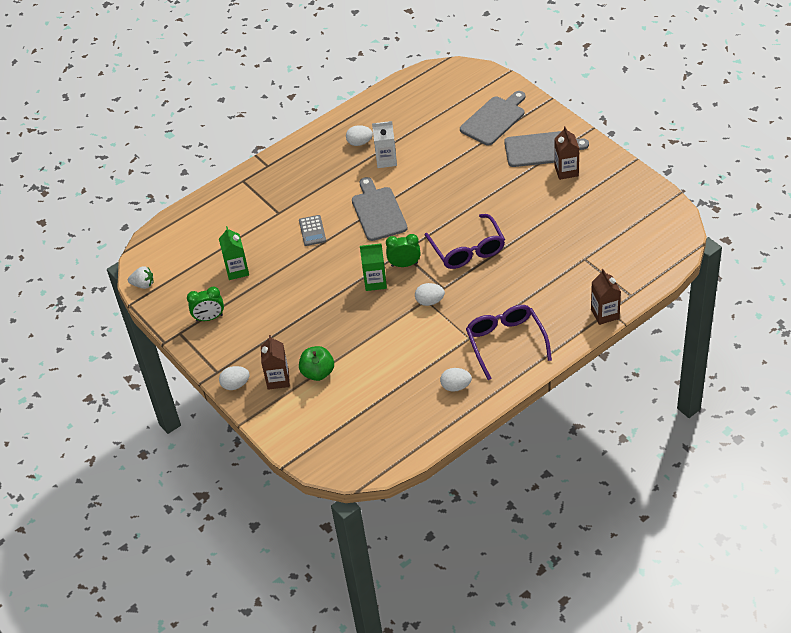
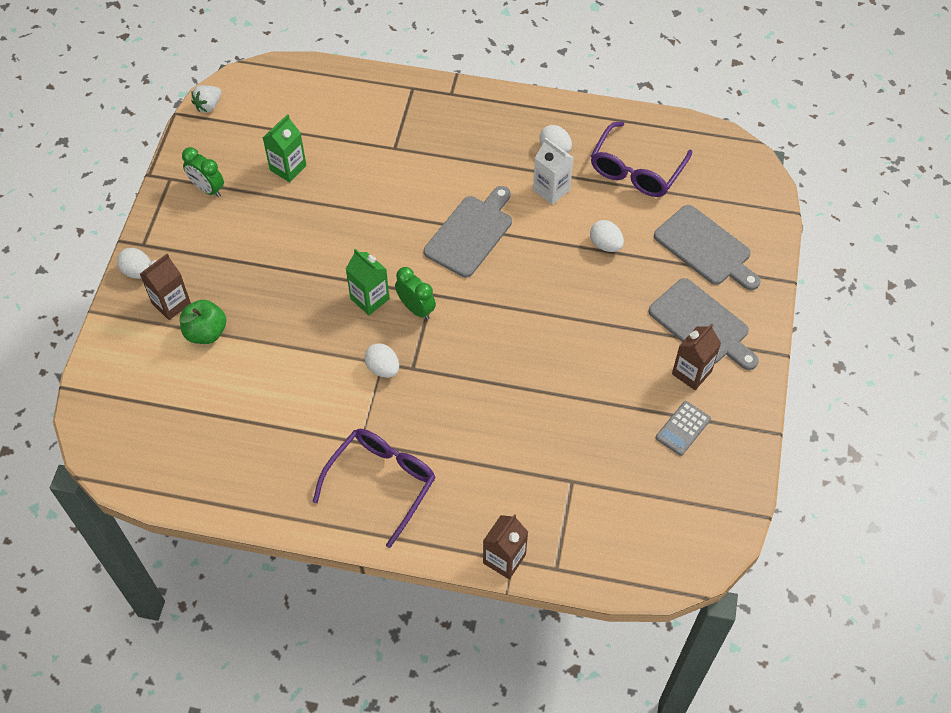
camera: 45 degrees right, 10 degrees up
white strawberry [128,266,154,289] -> white strawberry turned 75 degrees clockwise [191,85,221,113]
grey calculator [299,215,326,246] -> grey calculator moved to [656,401,711,456]
purple glasses [425,214,505,269] -> purple glasses moved to [591,122,692,197]
white egg [440,368,472,392] -> white egg moved to [590,220,624,252]
grey cutting board [460,91,525,146] -> grey cutting board turned 45 degrees clockwise [654,205,761,290]

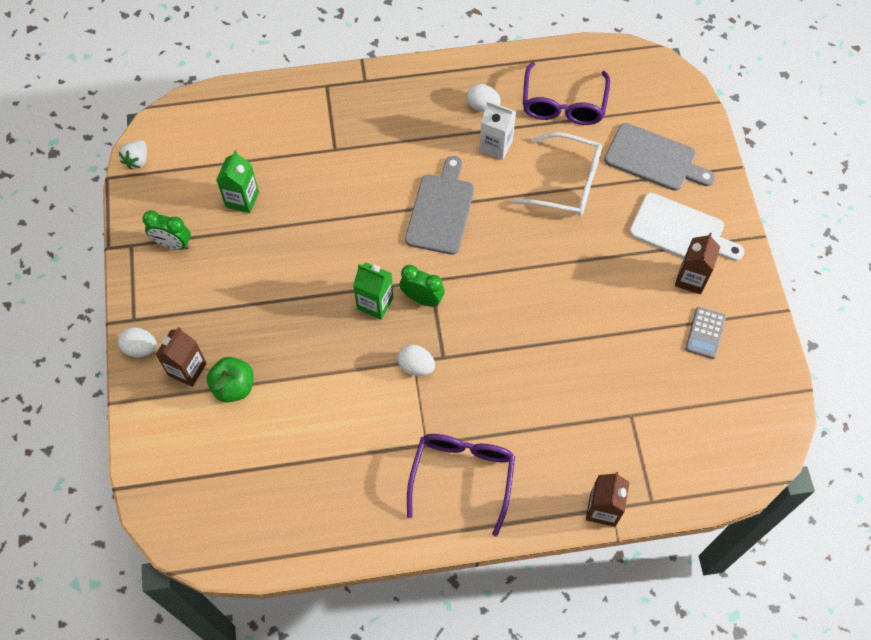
camera: 20 degrees left, 5 degrees up
white egg [590,220,624,252] -> white glasses [512,132,602,216]
grey cutting board [648,278,759,370] -> white cutting board [629,193,744,261]

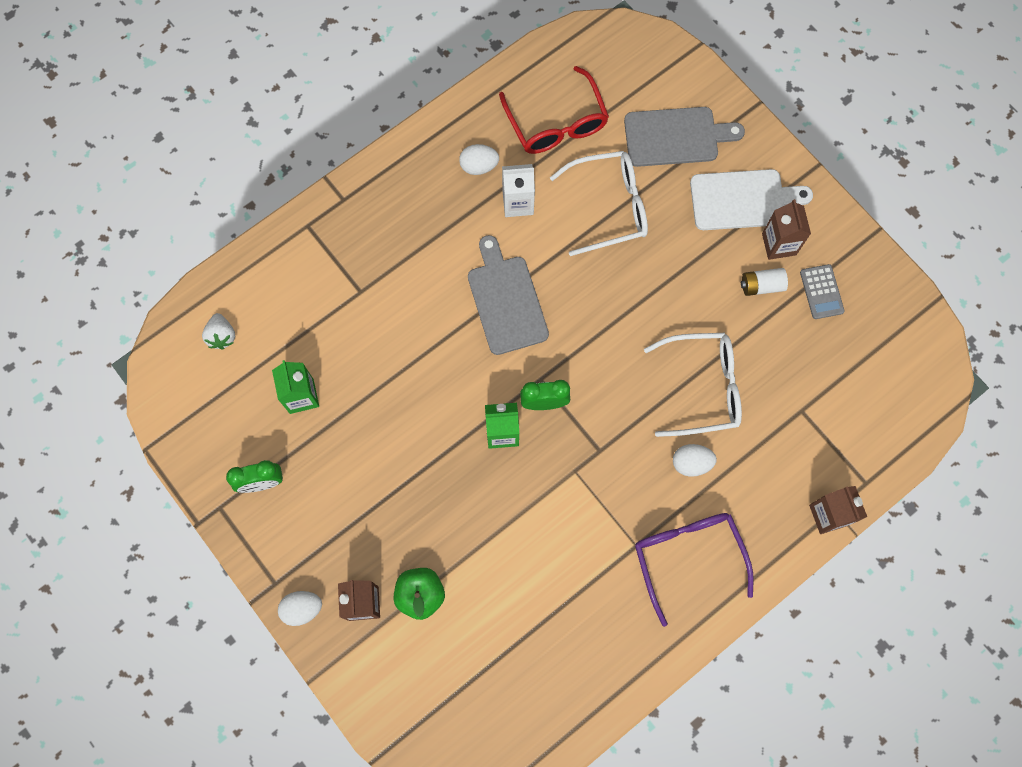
camera: 30 degrees left, 10 degrees up
white strawberry [119,140,147,170] -> white strawberry moved to [202,313,235,349]
white egg [397,345,435,376] -> white egg moved to [673,444,717,477]
purple glasses [523,62,610,125] -> red glasses [499,66,609,154]
none -> white glasses [644,333,742,437]
none -> white battery [741,268,788,296]

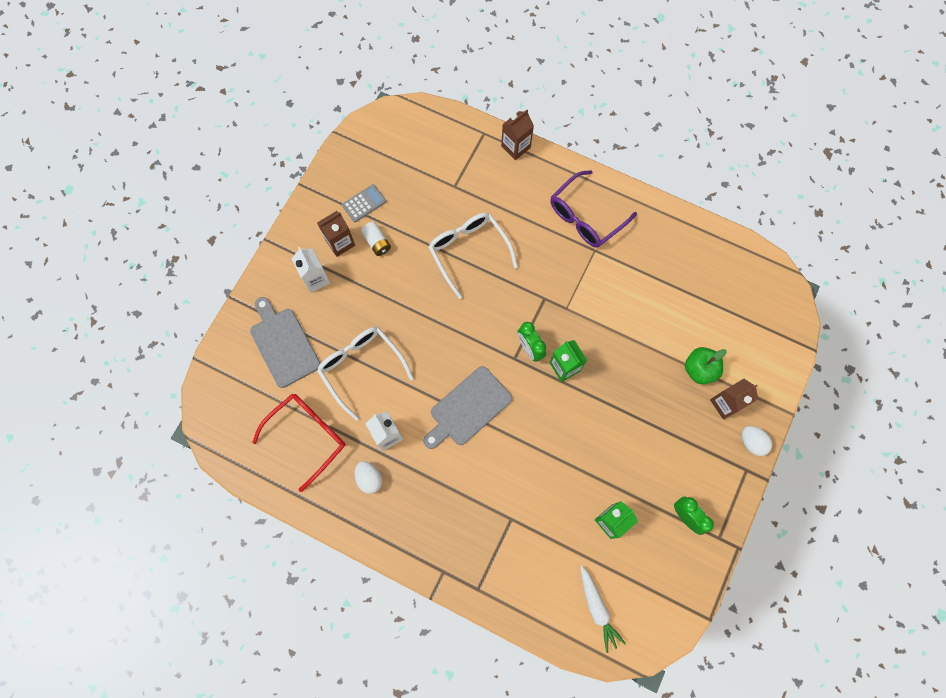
camera: 115 degrees left, 0 degrees up
white strawberry [202,313,235,349] -> white carrot [580,566,626,653]
white egg [673,444,717,477] -> none
white cutting board [690,169,813,230] -> white carton [292,247,330,293]

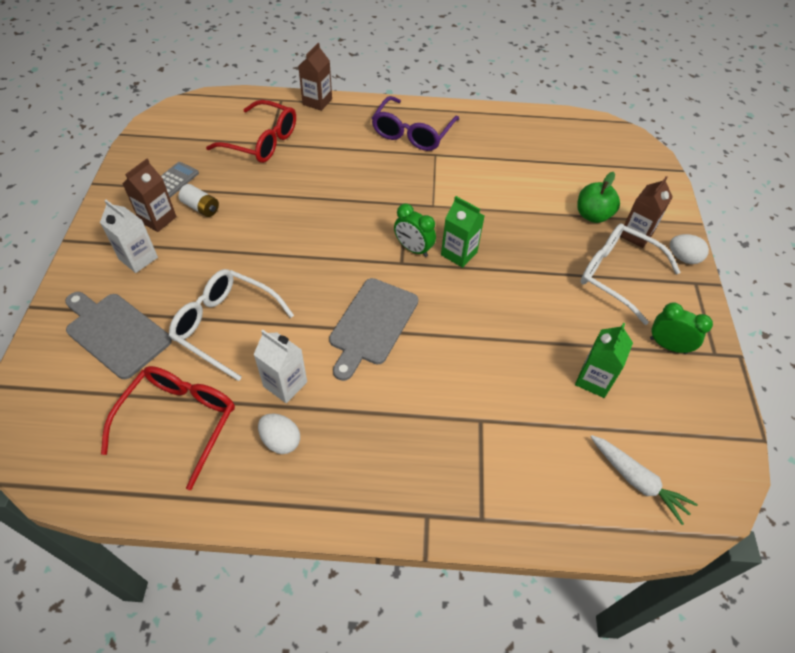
camera: 25 degrees left, 20 degrees down
white glasses [428,213,518,299] -> white glasses moved to [581,223,681,325]
none -> red glasses [206,100,296,163]

